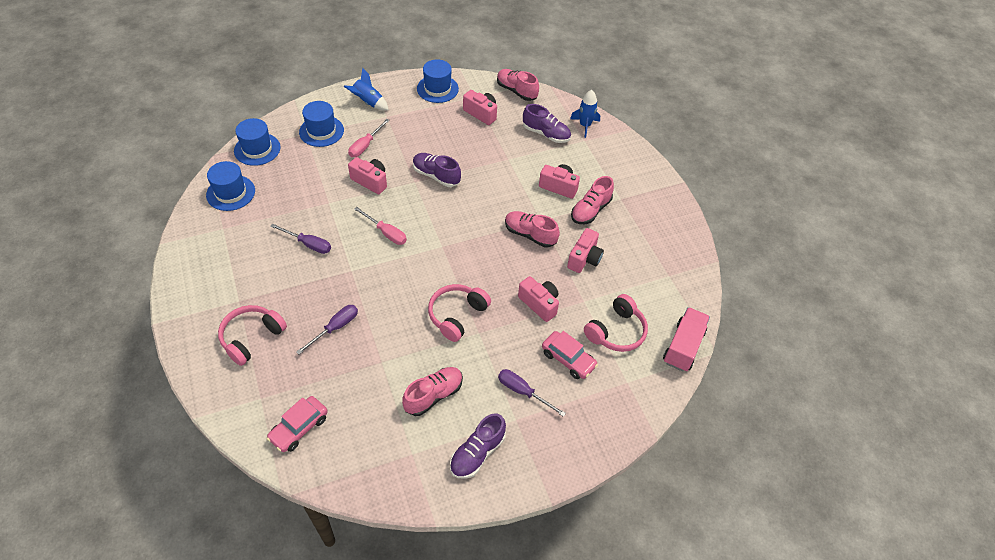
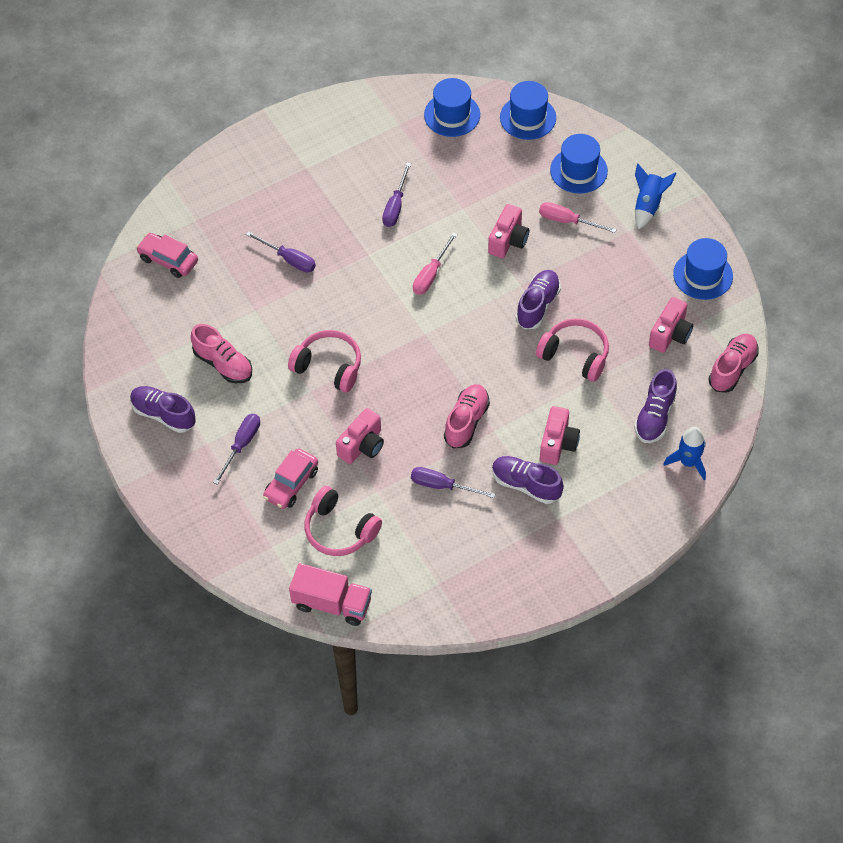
camera: 85 degrees right, 5 degrees up
pink headphones [218,305,287,366] -> pink headphones moved to [536,318,609,382]
pink camera [567,228,604,273] -> purple screwdriver [411,467,495,498]
pink shoe [571,176,614,224] -> purple shoe [492,456,564,504]

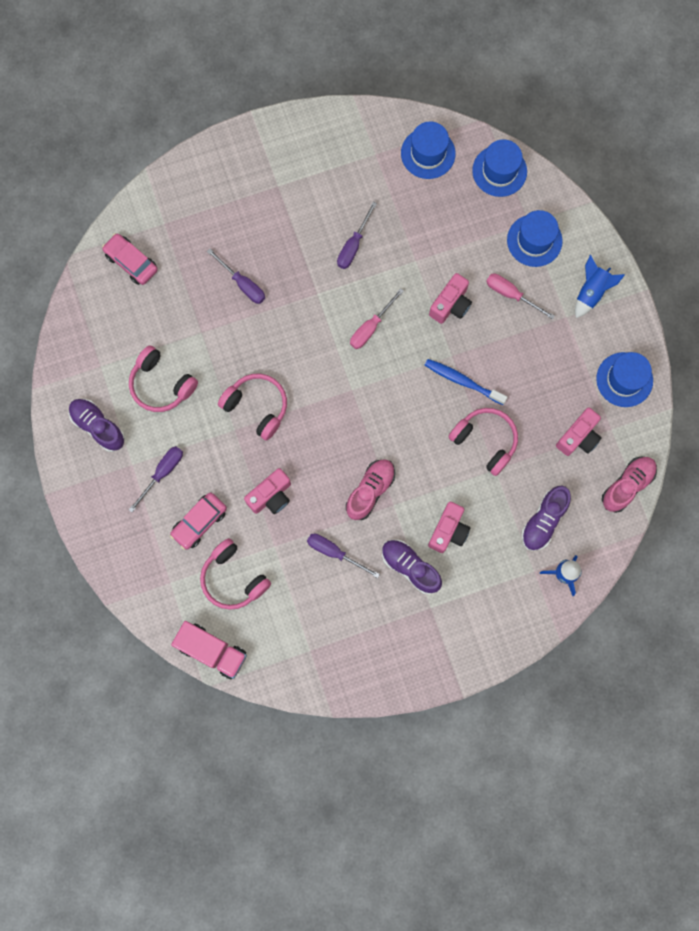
camera: 10 degrees right, 20 degrees up
pink shoe [191,324,252,383] -> pink headphones [129,345,198,412]
purple shoe [516,270,561,329] -> blue toothbrush [424,359,507,405]

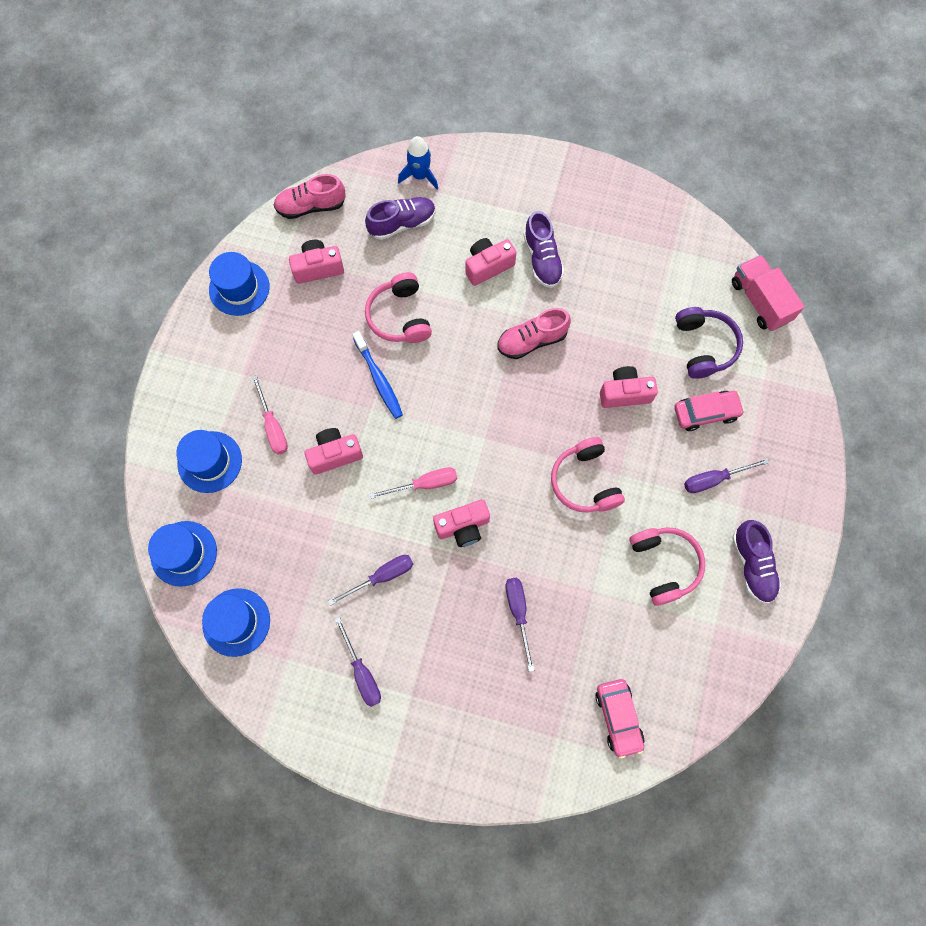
camera: 145 degrees left, 5 degrees down
pink headphones [200,538,271,610] -> purple headphones [675,307,743,379]
purple screwdriver [307,534,380,578] -> purple screwdriver moved to [335,617,381,707]
blue rocket [575,255,625,318] -> none
none -> pink camera [433,500,490,547]

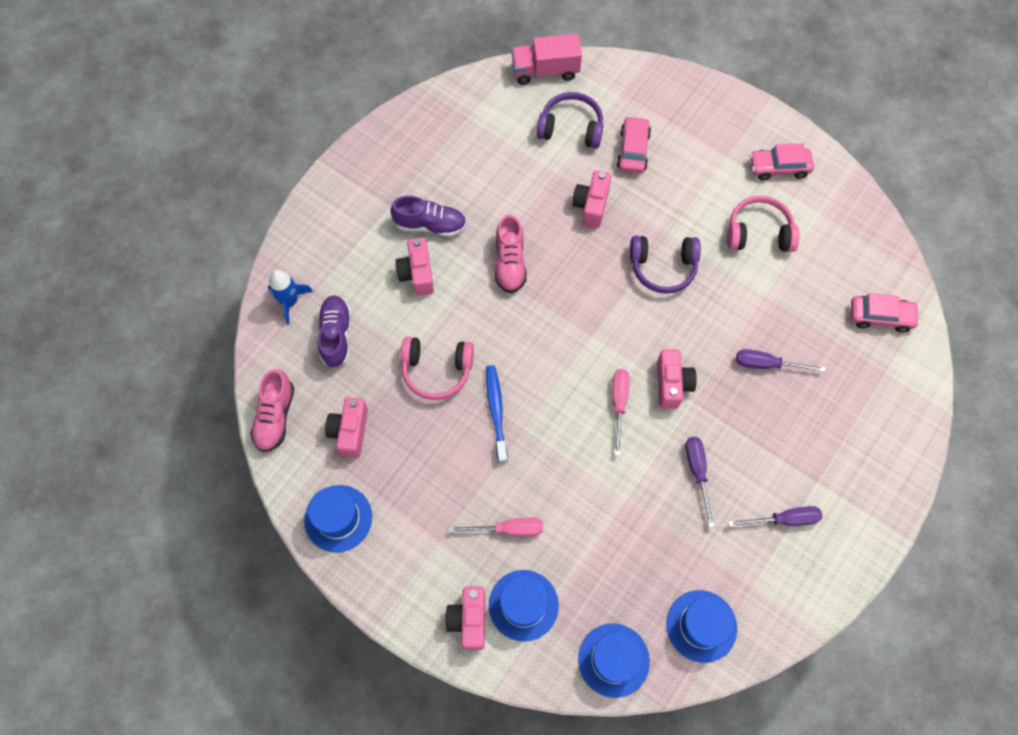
camera: 70 degrees left, 5 degrees down
pink camera [305,428,363,475] -> pink camera moved to [445,586,485,650]
blue toothbrush [352,331,403,419] -> blue toothbrush turned 90 degrees counterclockwise [486,365,508,463]
pink headphones [551,437,625,513] -> purple headphones [630,236,701,294]
purple screwdriver [684,458,769,493] -> none
purple shoe [732,520,781,604] -> pink car [750,143,814,181]

